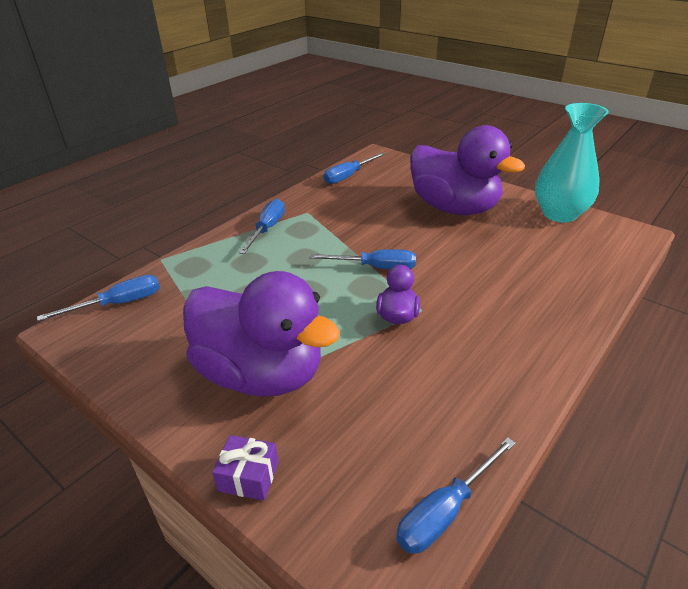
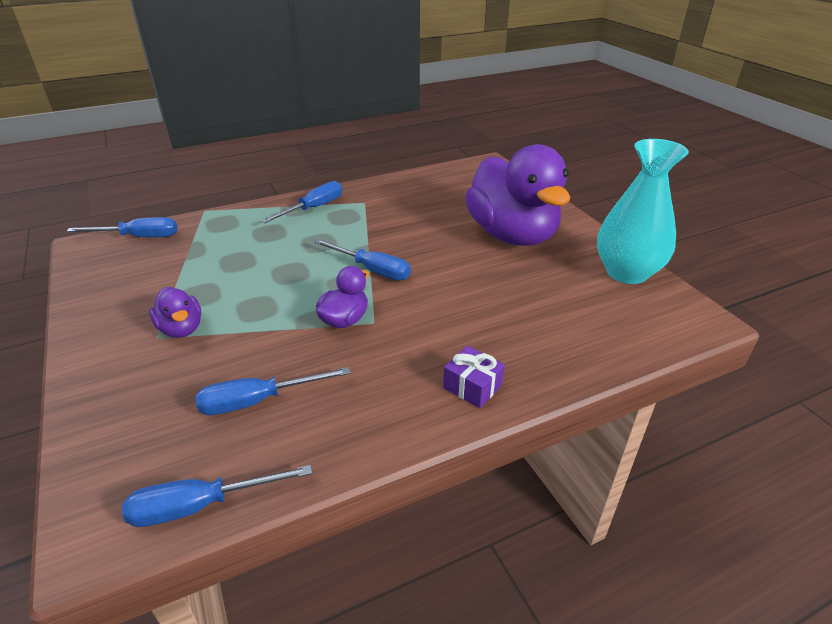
camera: 25 degrees right, 0 degrees up
purple duck [183,271,340,397] -> purple duck [149,287,201,338], size x0.44
purple gift [212,435,279,501] -> purple gift moved to [443,346,505,408]
blue screwdriver [323,153,385,184] -> blue screwdriver moved to [195,367,350,415]

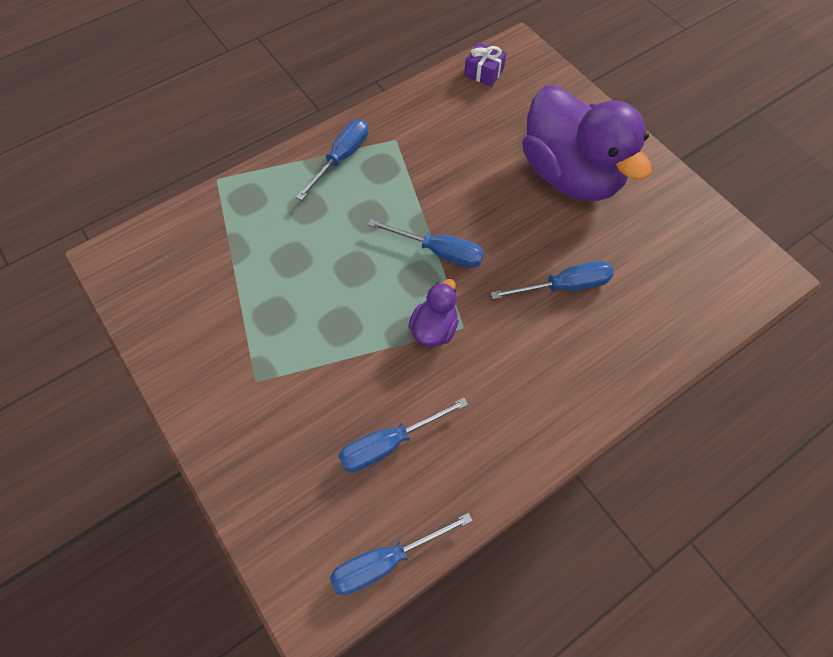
camera: 10 degrees left, 25 degrees up
blue screwdriver [67,217,177,237] -> blue screwdriver moved to [491,261,614,299]
purple duck [149,287,201,338] -> none
purple gift [443,346,505,408] -> purple gift moved to [464,42,506,87]
turquoise vase [597,139,689,284] -> none

